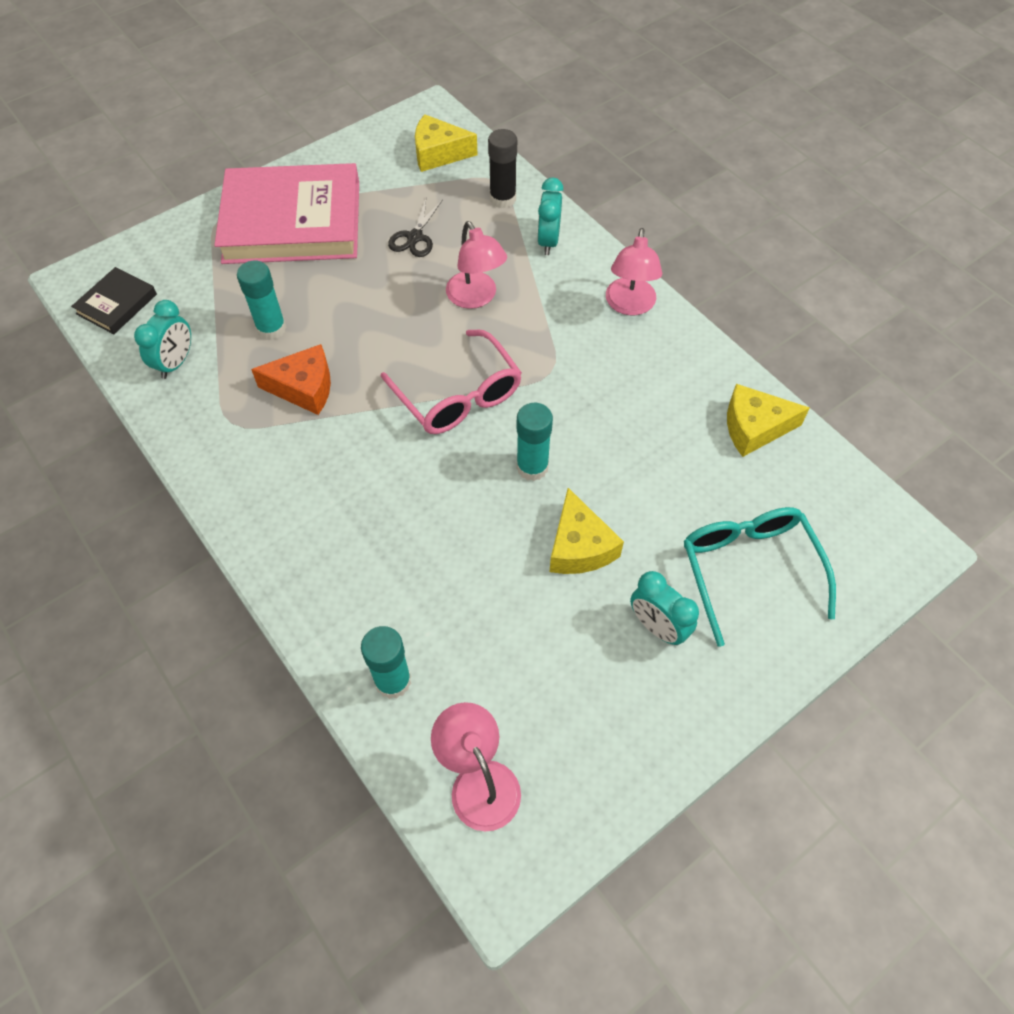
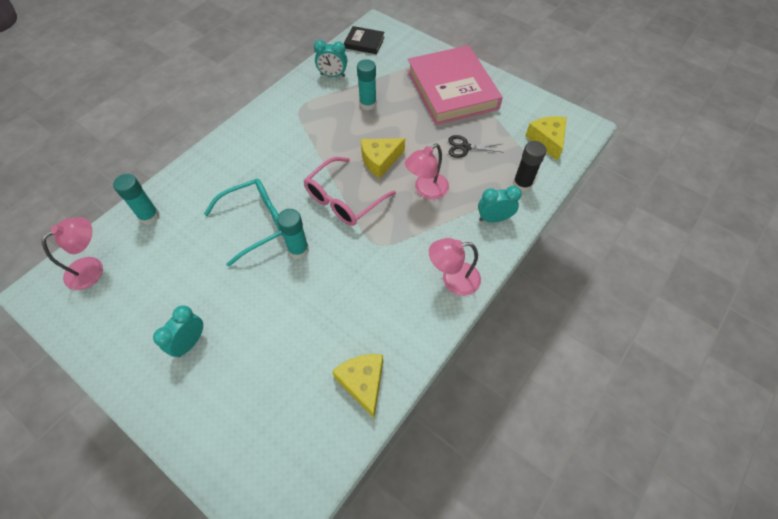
camera: 75 degrees right, 0 degrees up
orange cheese [251,344,331,415] -> none
yellow cheese [549,488,624,574] -> yellow cheese moved to [361,138,405,178]
turquoise glasses [684,507,836,647] -> turquoise glasses moved to [204,178,283,267]

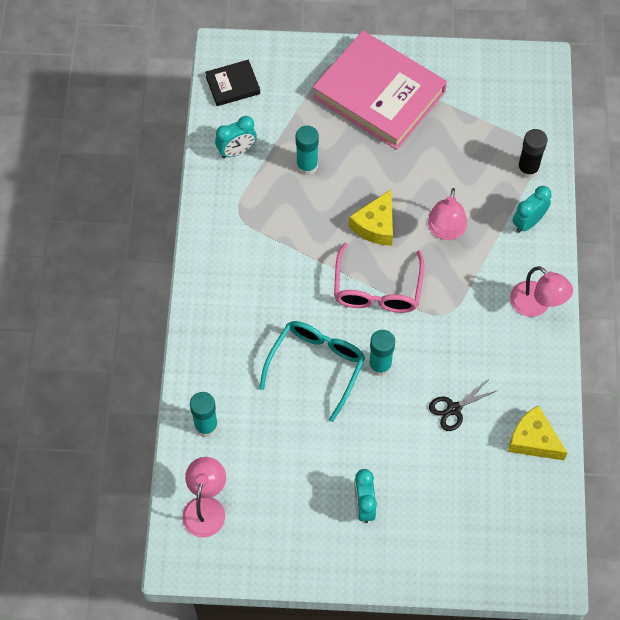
camera: 35 degrees left, 5 degrees up
pink lamp [429,238,481,296] -> pink lamp turned 90 degrees counterclockwise [510,266,573,317]
black scissors [448,135,504,158] -> black scissors moved to [429,379,498,431]
yellow cheese [525,116,567,161] -> none

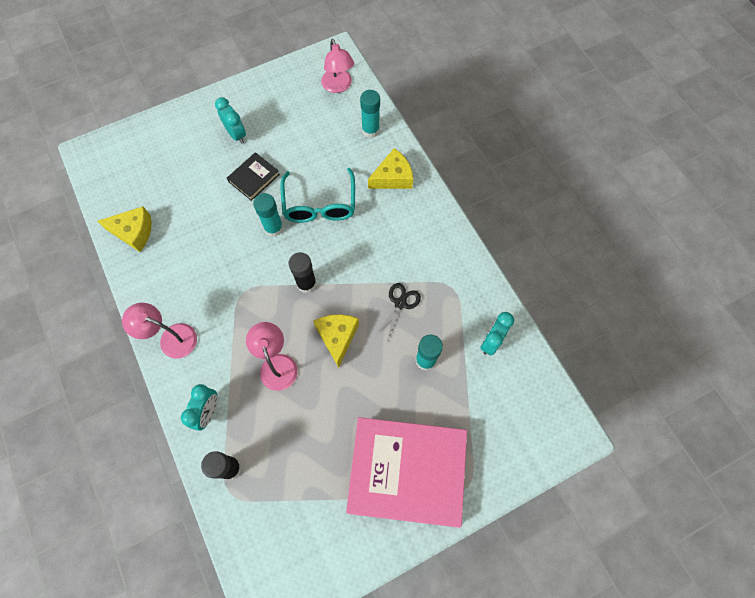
camera: 150 degrees right, 5 degrees up
black book [205,60,260,106] -> black book moved to [227,152,280,201]
pink glasses [334,243,424,313] -> black glue stick [289,252,317,293]
black scissors [429,379,498,431] -> black scissors moved to [375,283,421,341]
none -> yellow cheese [368,148,413,189]

